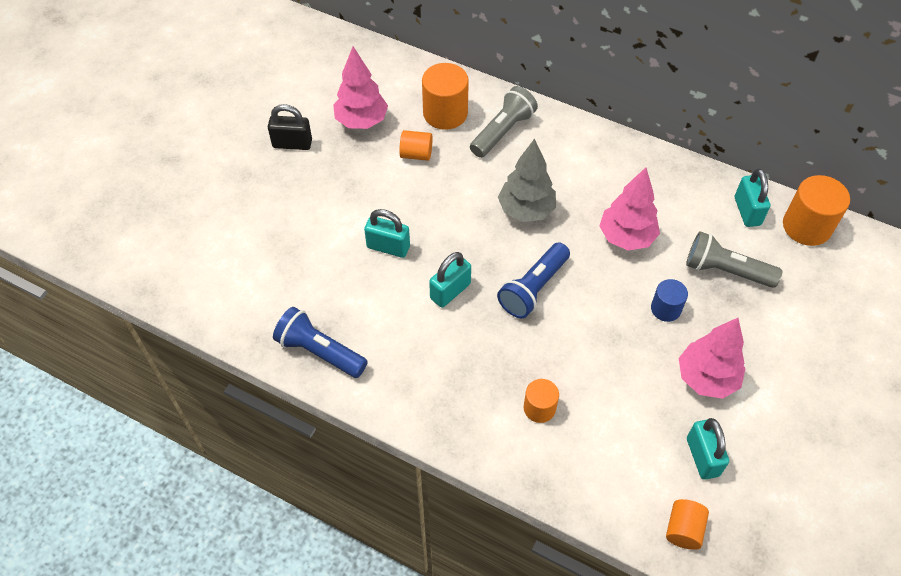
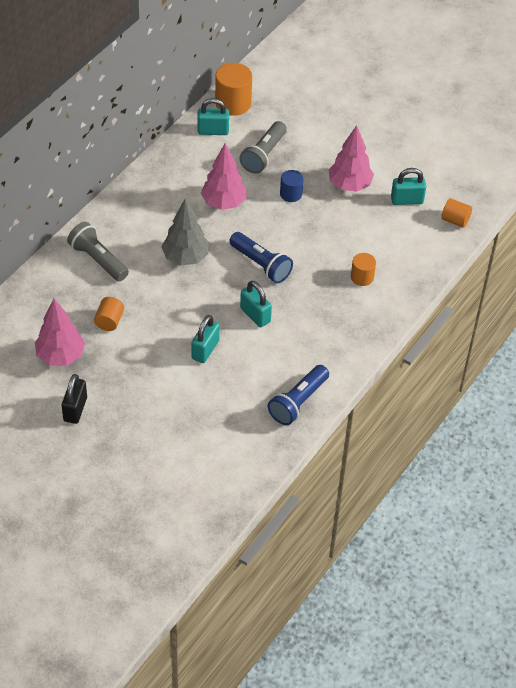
camera: 85 degrees left, 5 degrees down
orange cylinder [422,63,469,130] -> none

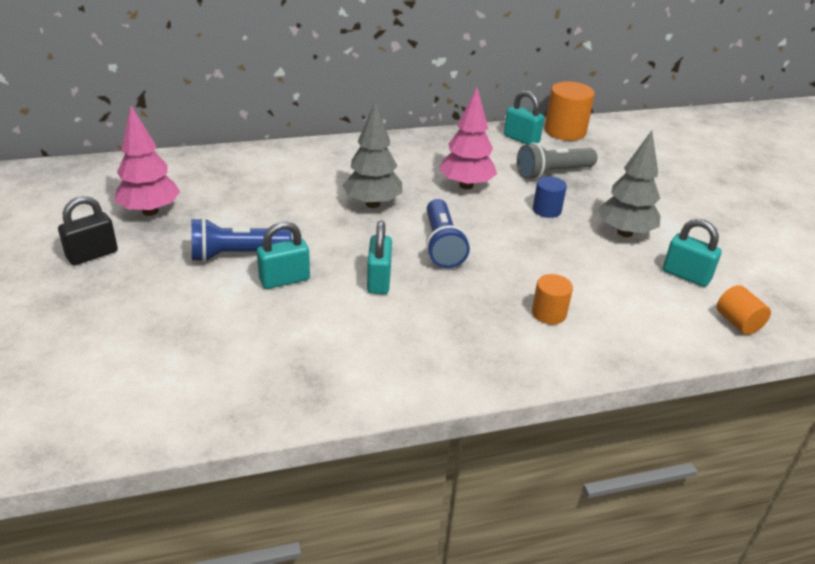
camera: 40 degrees right, 15 degrees down
grey flashlight [67,222,129,282] -> none
orange cylinder [94,297,124,331] -> none
blue flashlight [268,365,329,425] -> blue flashlight moved to [191,218,292,262]
pink tree [329,125,374,192] -> grey tree [598,130,660,237]

